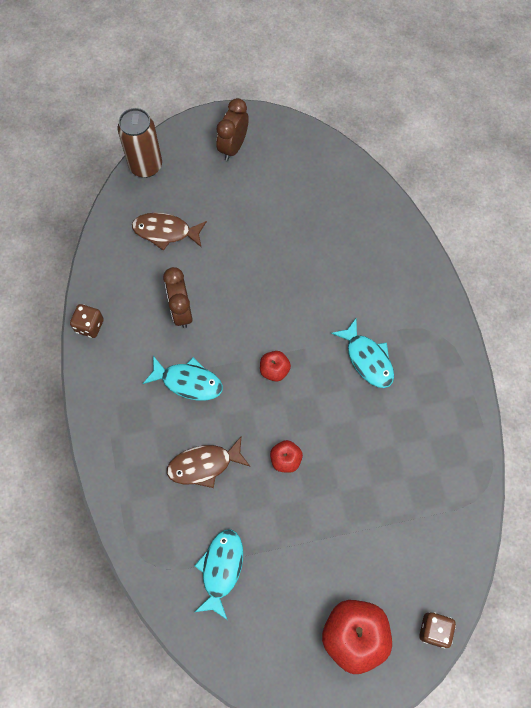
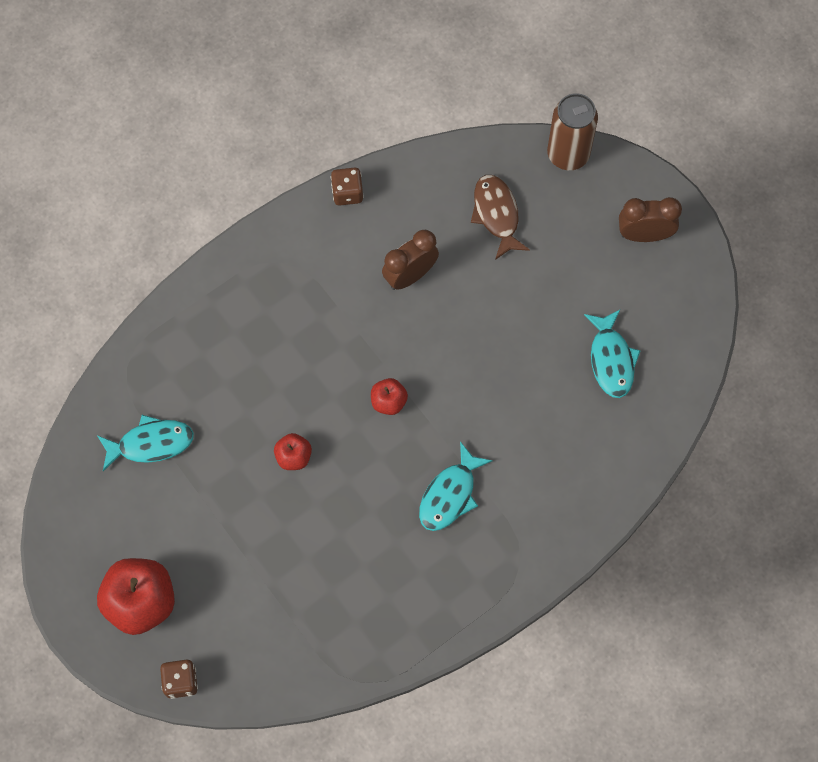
camera: 65 degrees right, 0 degrees up
turquoise fish [143,356,223,401] -> turquoise fish moved to [584,310,640,398]
brown fish [167,437,250,488] -> none

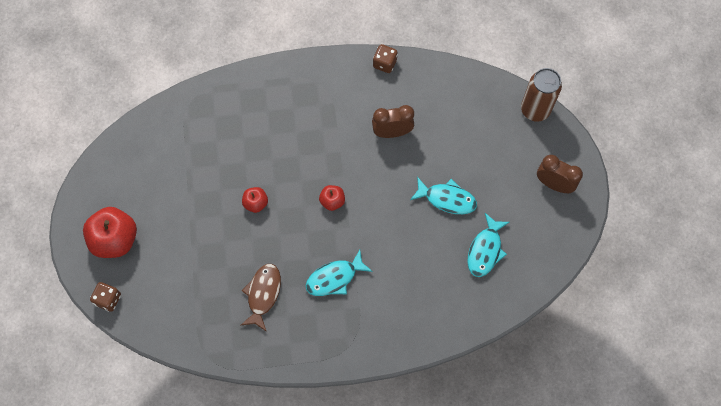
camera: 30 degrees right, 0 degrees up
turquoise fish [98,415,194,471] -> turquoise fish moved to [410,177,477,214]
brown fish [471,175,530,260] -> brown fish moved to [241,264,281,332]

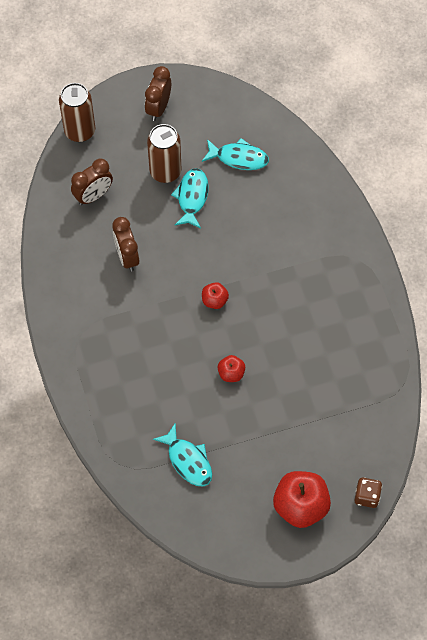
camera: 100 degrees left, 5 degrees down
brown fish [241,264,281,332] -> none
turquoise fish [306,250,373,296] -> turquoise fish moved to [153,423,212,486]
brown dice [373,44,398,73] -> none
none -> brown clock [71,159,113,205]
none -> brown can [147,124,181,183]

